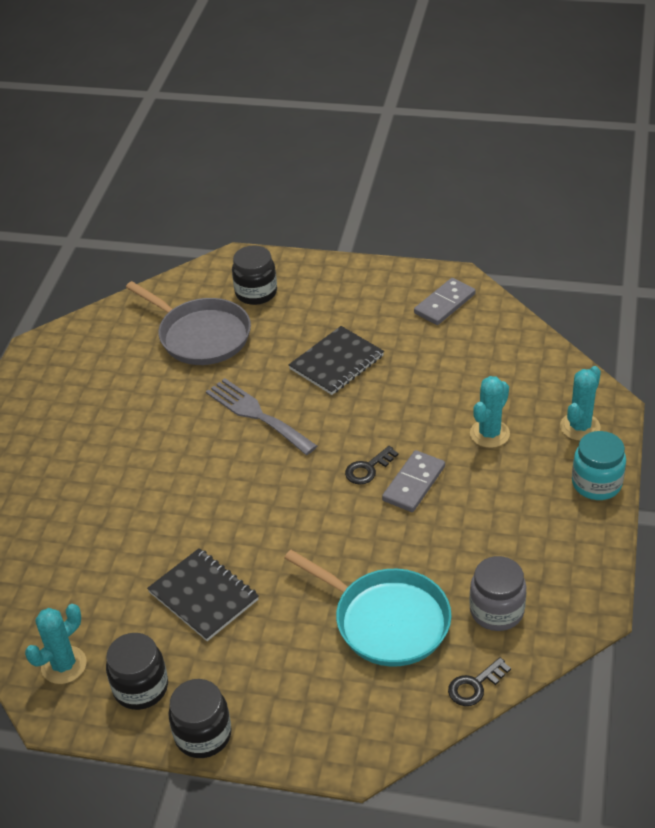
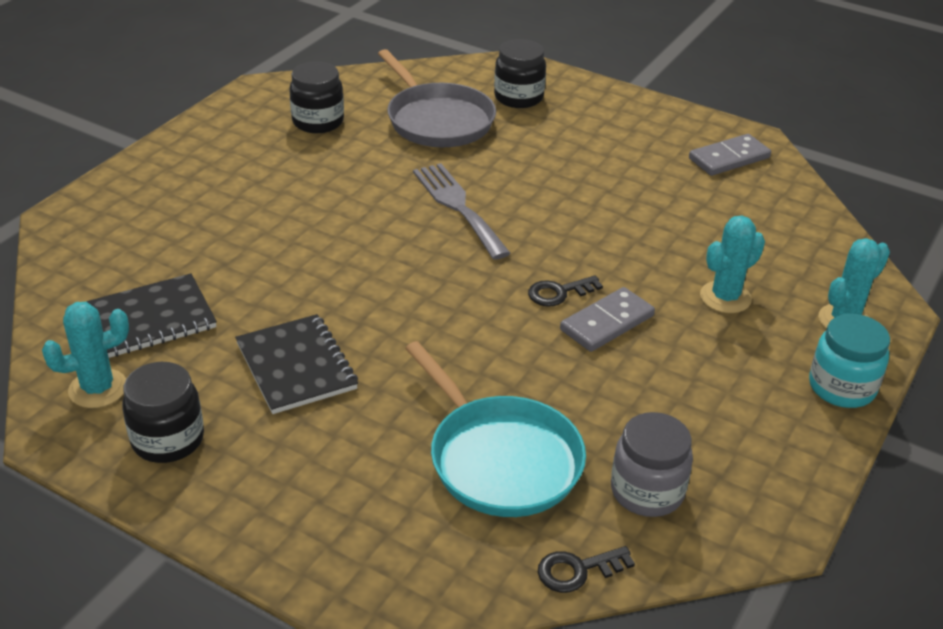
camera: 15 degrees right, 5 degrees down
black jar [168,679,232,758] -> black jar moved to [289,61,344,133]
black notebook [289,326,384,395] -> black notebook moved to [85,273,217,358]

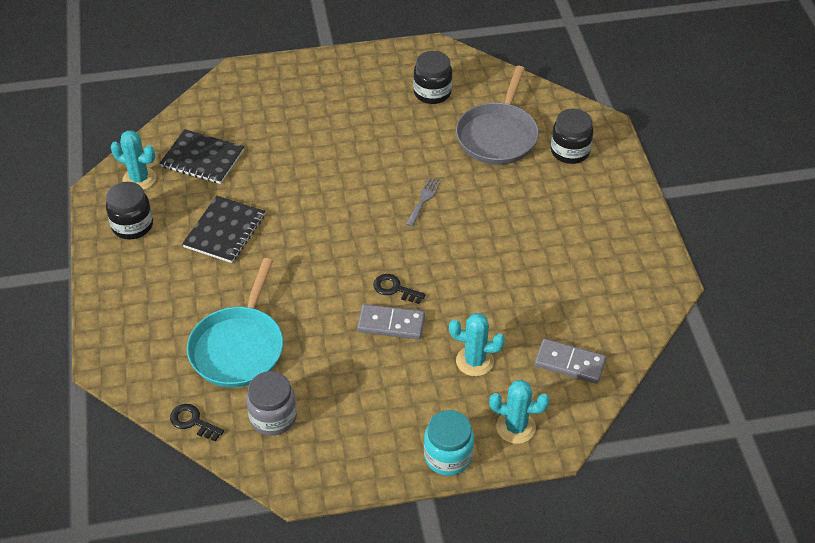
camera: 50 degrees right, 10 degrees up
grey fork [413,163,511,260] -> grey fork [406,177,441,227], size x0.56
grey domino [689,134,771,176] -> grey domino moved to [535,339,606,384]

